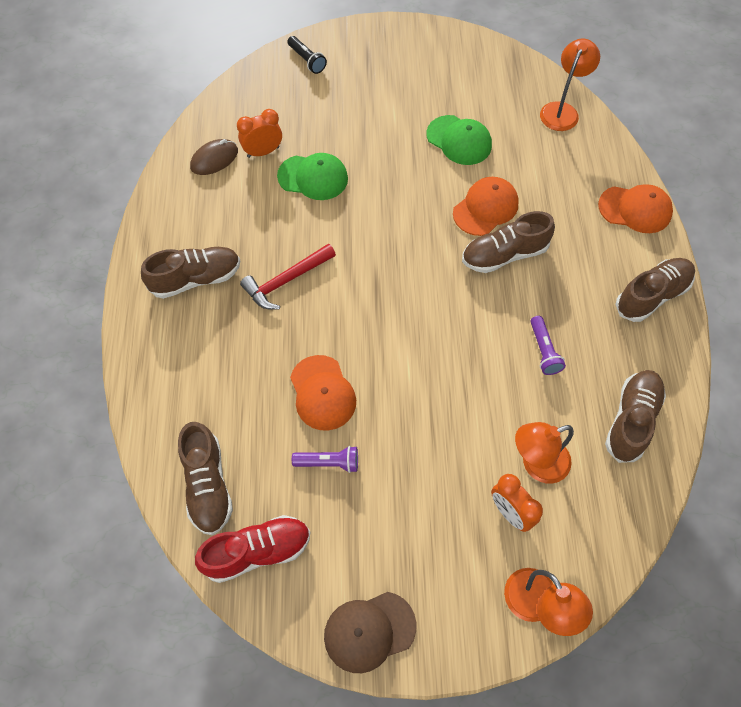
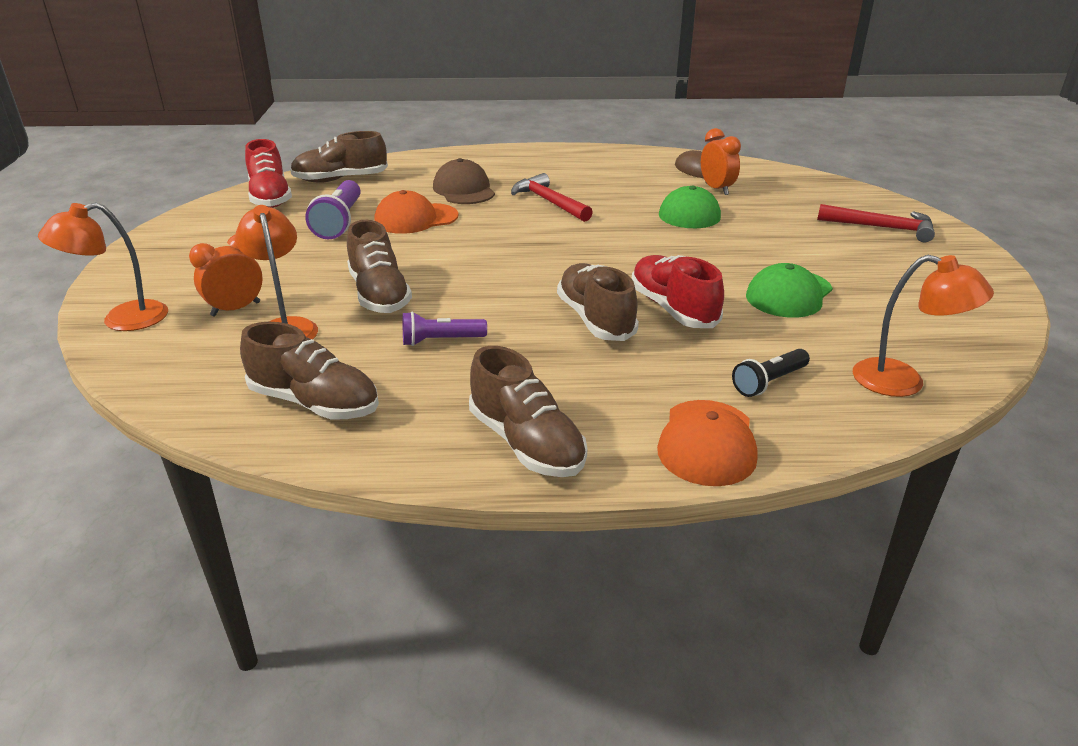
camera: 90 degrees right, 30 degrees down
brown shoe [141,247,240,299] -> brown shoe moved to [347,220,412,313]
black flashlight [287,36,327,74] -> black flashlight moved to [732,349,810,397]
purple flashlight [292,446,358,473] -> purple flashlight [305,180,361,240], size x1.59
brown cap [324,592,416,673] -> brown cap moved to [433,158,495,204]
orange cap [453,177,519,236] -> red shoe [632,255,724,328]
none -> red hammer [817,204,935,242]

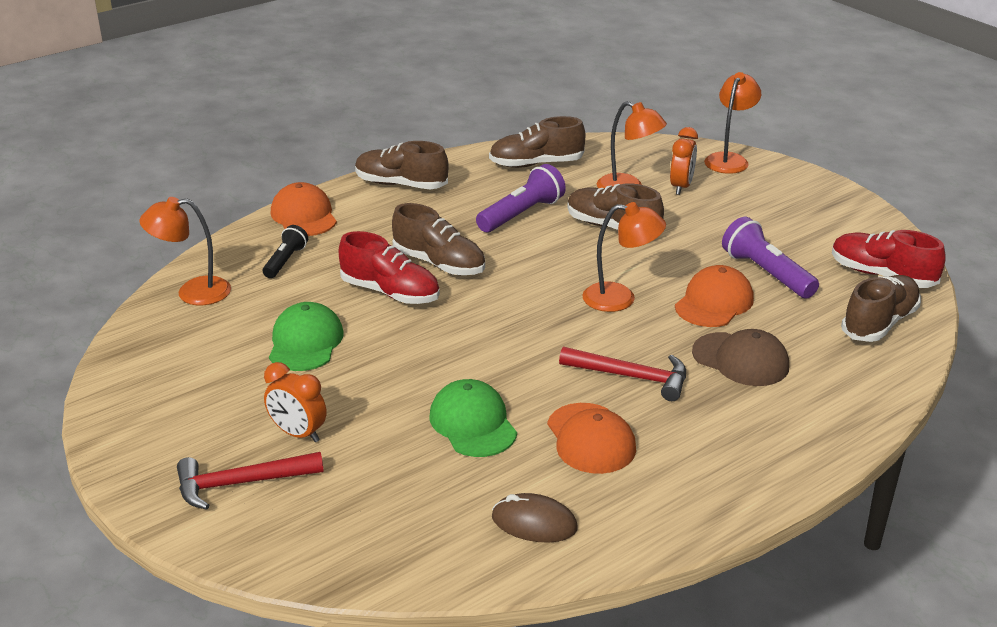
camera: 145 degrees right, 0 degrees up
purple flashlight [403,311,487,346] -> purple flashlight [476,164,566,232], size x1.59
orange clock [701,128,741,195] -> orange clock moved to [264,362,327,442]
none -> orange cap [547,403,636,474]
none -> orange lamp [582,202,666,312]

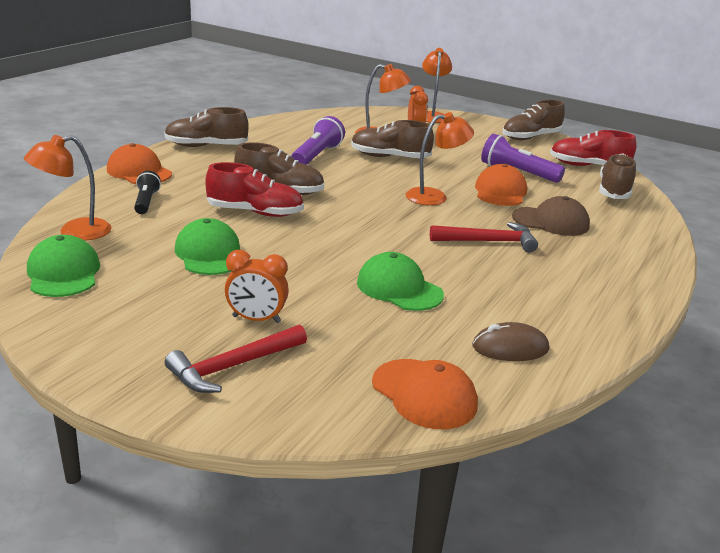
camera: 25 degrees left, 5 degrees down
brown shoe [489,116,585,168] -> brown shoe moved to [502,100,565,140]
orange cap [547,403,636,474] -> orange cap moved to [372,359,478,429]
none -> green cap [27,235,100,297]

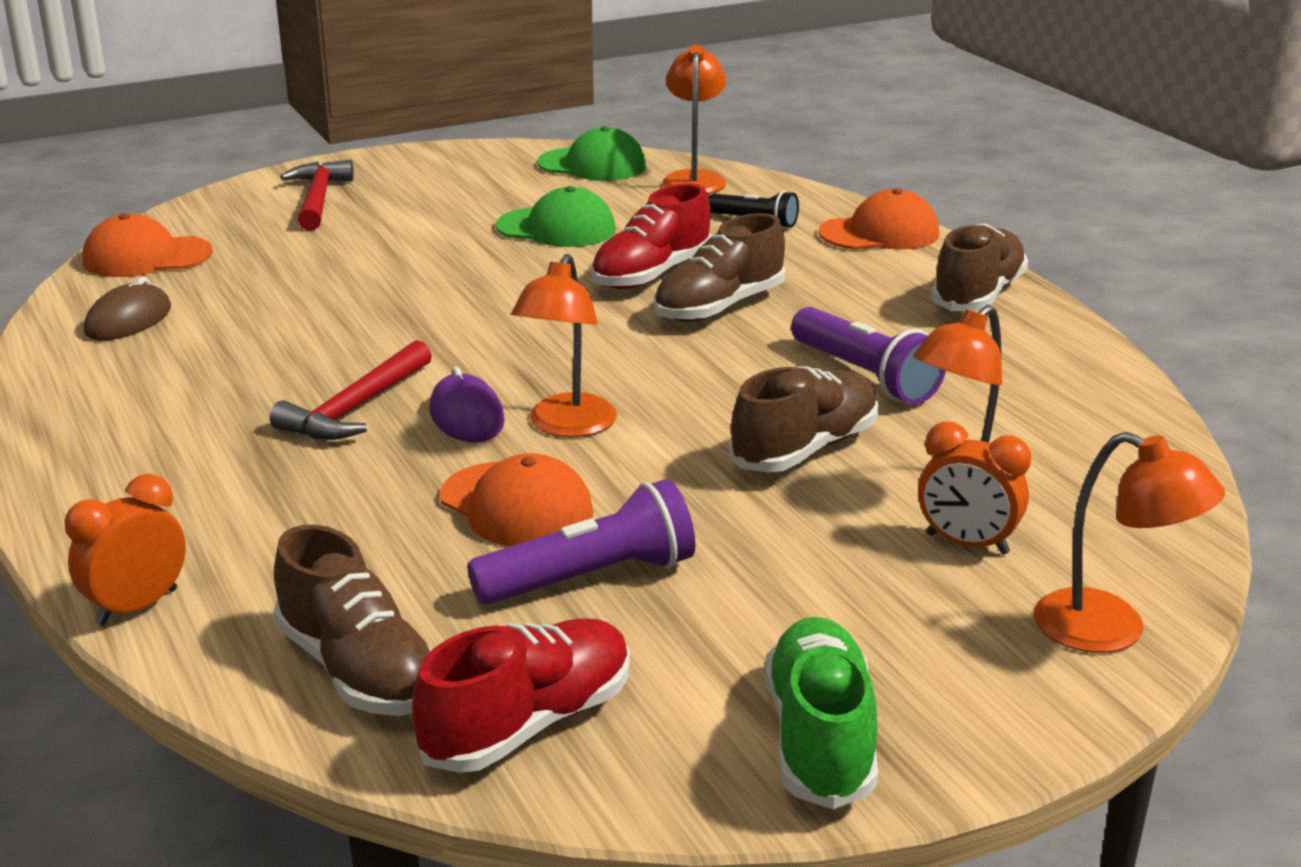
camera: 125 degrees right, 0 degrees up
orange clock [225,250,289,323] -> orange clock moved to [64,474,186,626]
green cap [357,252,444,311] -> none
brown shoe [502,100,565,140] -> green shoe [765,617,878,809]
brown cap [512,196,590,236] -> none
none -> purple mouse [429,366,505,442]

